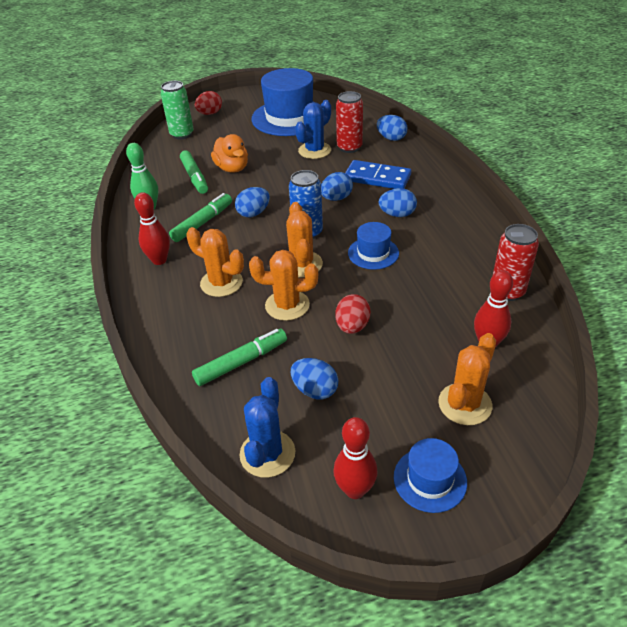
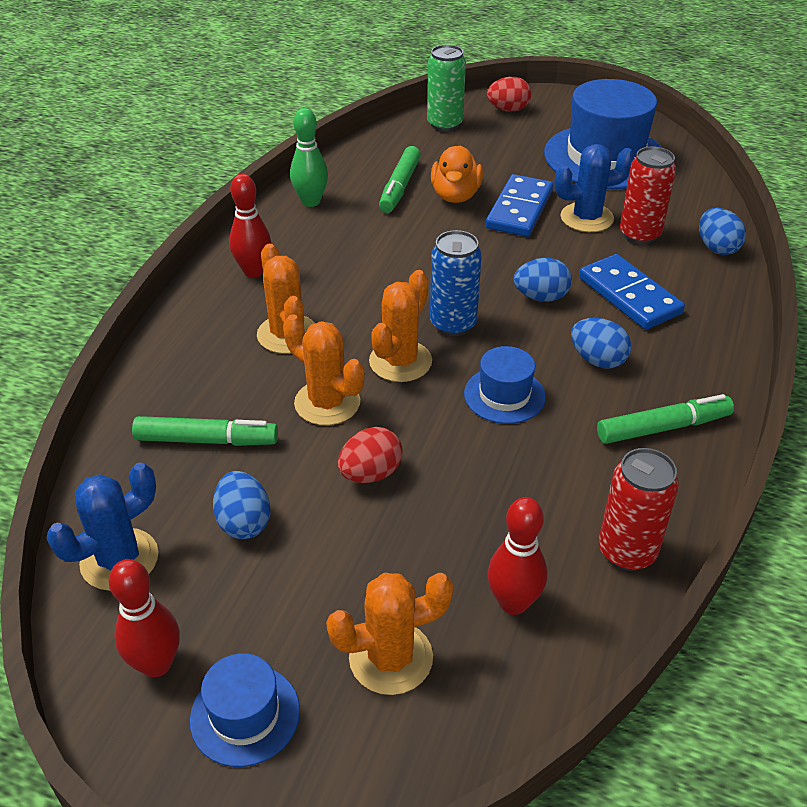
camera: 35 degrees right, 0 degrees up
green marker [169,193,232,242] -> green marker moved to [597,394,734,444]
blue egg [235,187,270,217] -> none
none -> blue domino [485,174,554,237]

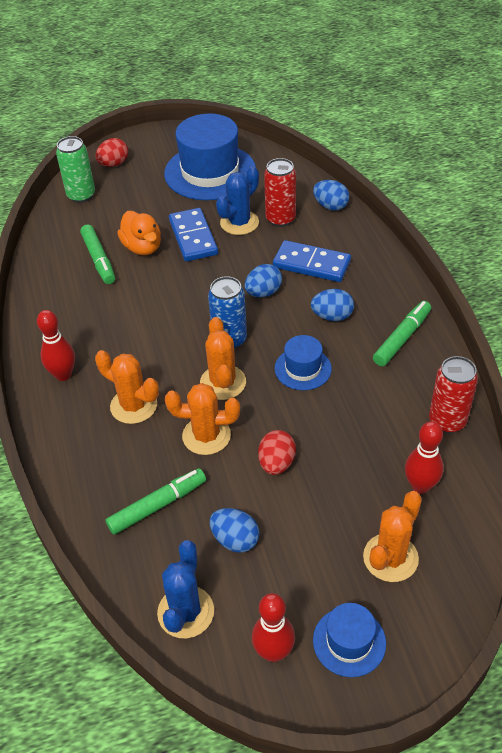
camera: 35 degrees left, 5 degrees up
green bowling pin [290,108,328,207] -> none

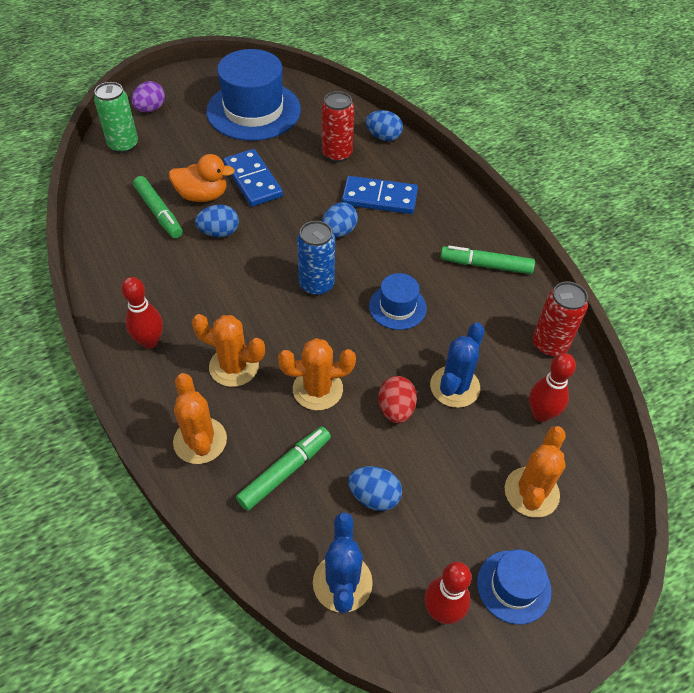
camera: 15 degrees left, 5 degrees up
red egg [95,138,128,167] -> purple egg [131,81,165,112]
orange duck [117,211,161,255] -> orange duck turned 45 degrees counterclockwise [169,154,235,202]
orange cactus [200,317,246,400] -> orange cactus moved to [173,373,227,464]
blue cactus [216,166,259,235] -> blue cactus moved to [430,322,485,408]
blue egg [311,289,354,321] -> blue egg moved to [195,205,239,237]
green marker [373,301,431,366] -> green marker turned 105 degrees counterclockwise [440,246,535,274]

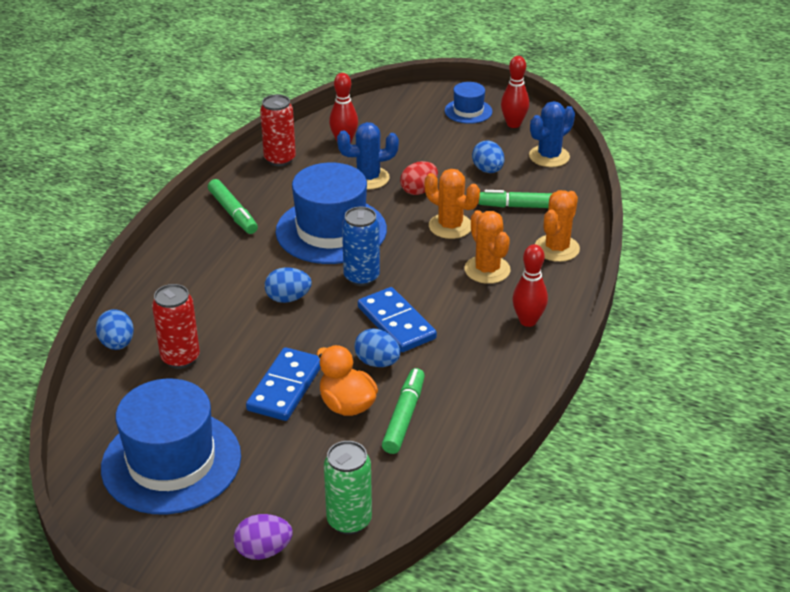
camera: 130 degrees left, 15 degrees down
blue domino [342,176,418,214] -> blue domino moved to [358,287,437,352]
blue hat [369,273,427,330] -> blue hat [276,163,387,264], size x2.02
orange cactus [505,426,566,518] -> none

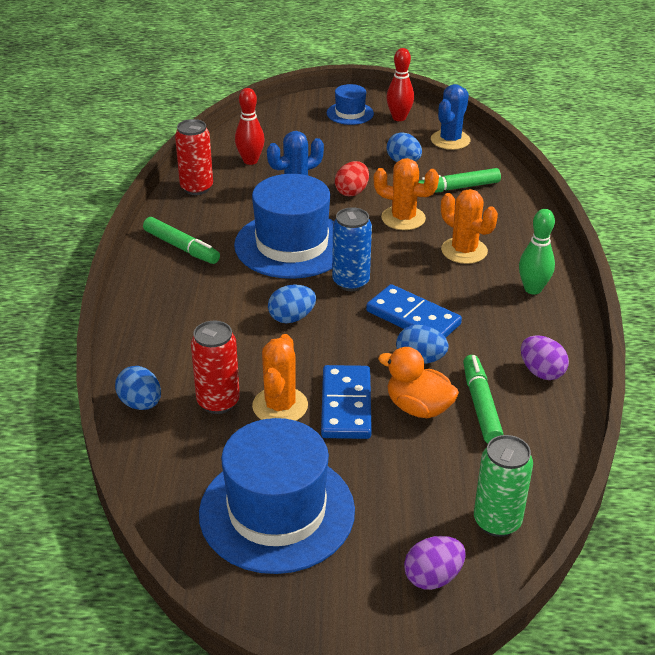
camera: 20 degrees left, 0 degrees up
red bowling pin [512,244,548,327] -> green bowling pin [519,209,555,295]
orange cactus [535,190,580,262] -> orange cactus moved to [252,334,308,421]
none -> purple egg [521,335,569,380]

